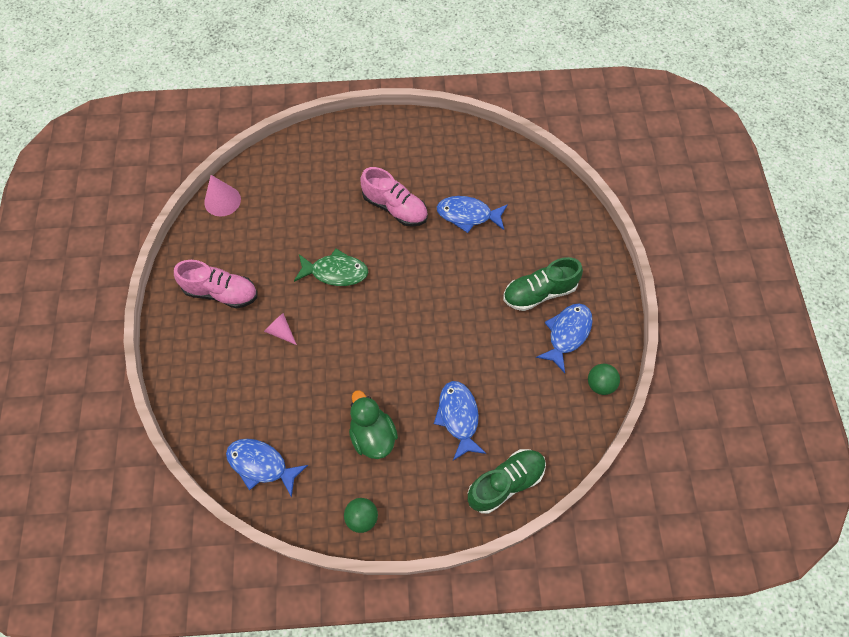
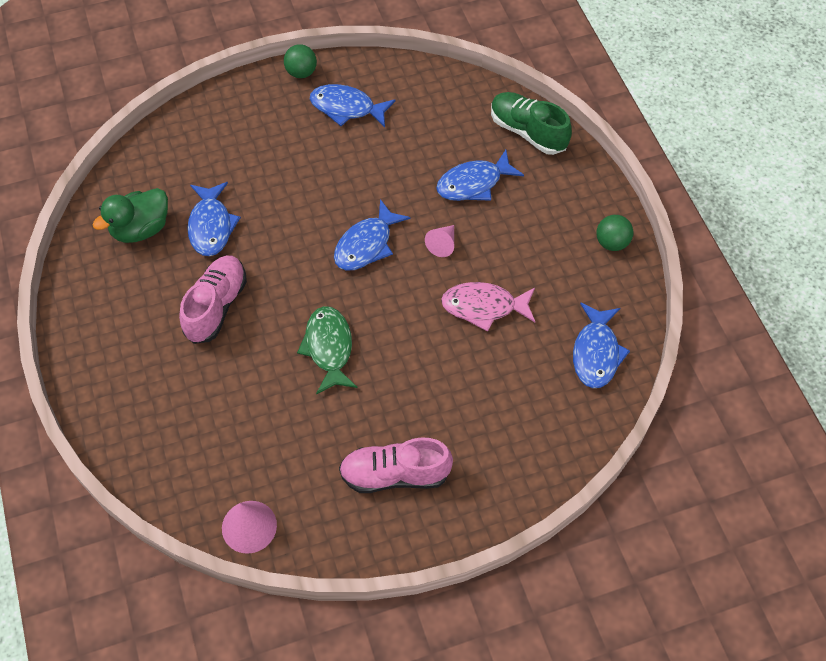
camera: 105 degrees left, 5 degrees down
pink shoe [174,260,257,308] -> pink shoe turned 90 degrees counterclockwise [339,437,453,493]
pink cone [264,313,297,345] -> pink cone moved to [425,225,454,257]
green duck [349,390,398,459] -> green duck moved to [93,188,168,243]
green shoe [503,257,583,311] -> none
green ball [588,364,620,395] -> green ball moved to [284,44,317,78]
none -> blue fish [334,199,410,271]
none -> pink fish [441,282,535,332]

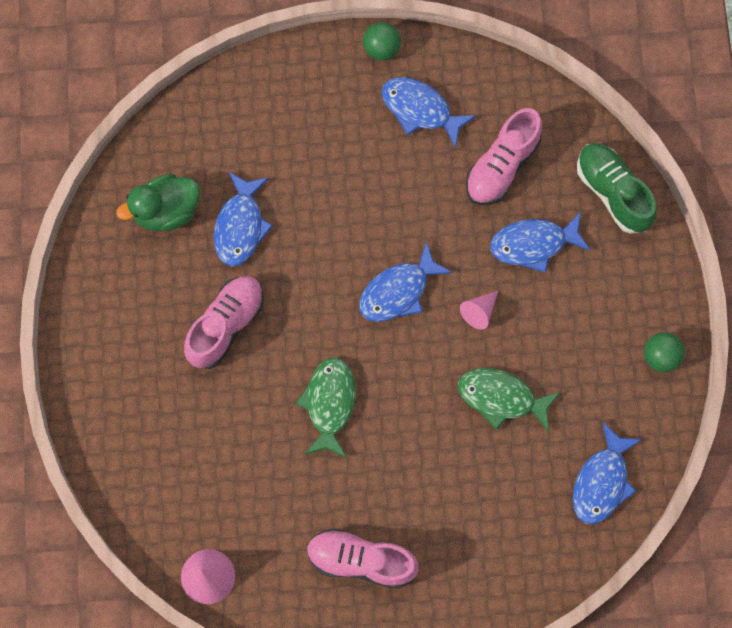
camera: 15 degrees right, 15 degrees up
pink fish [441,282,535,332] -> green fish [458,368,560,432]
none -> pink shoe [466,108,542,205]

